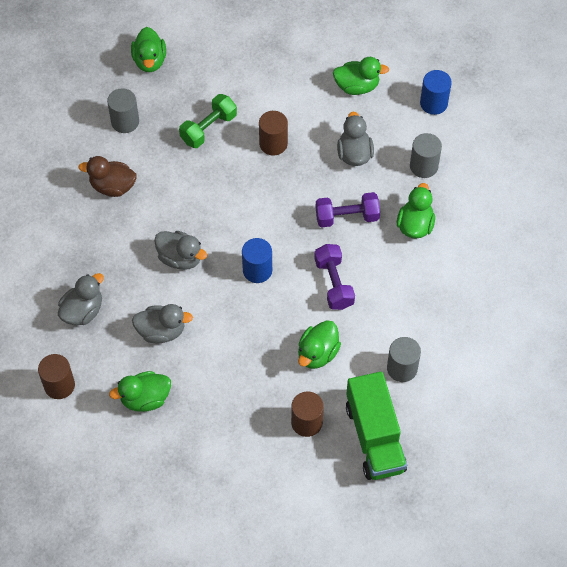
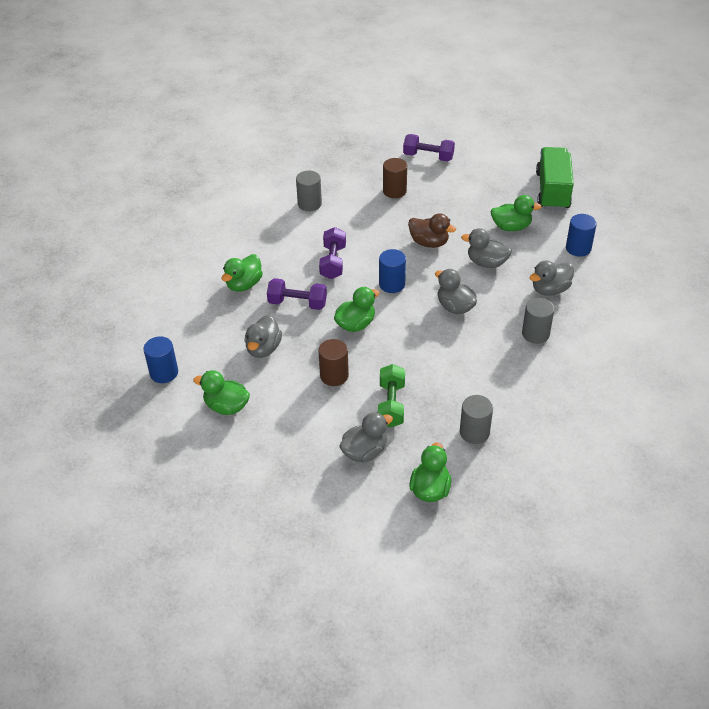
camera: 160 degrees left, 15 degrees down
brown cylinder [38,354,75,399] -> blue cylinder [566,214,597,257]
brown duck [78,156,137,197] -> brown duck moved to [408,213,456,248]
green dumbbell [179,94,237,148] -> green dumbbell turned 60 degrees counterclockwise [378,364,405,428]
green duck [298,320,341,369] -> green duck moved to [334,287,380,332]
green truck [346,372,407,480] -> green truck moved to [536,147,574,210]
grey cylinder [410,133,442,178] -> grey cylinder moved to [522,298,554,344]
none -> grey duck [339,412,393,462]
none -> purple dumbbell [403,134,455,162]

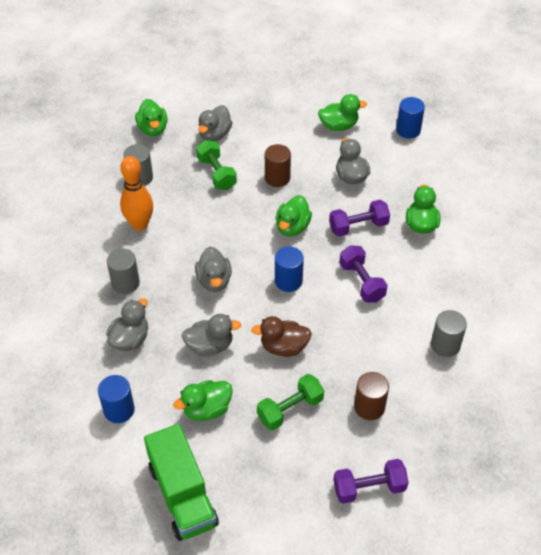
camera: 150 degrees right, 5 degrees up
grey duck [435,269,477,314] -> grey duck turned 60 degrees clockwise [195,247,232,292]
none -> orange bowling pin [120,156,153,231]
none -> green dumbbell [257,374,324,430]

